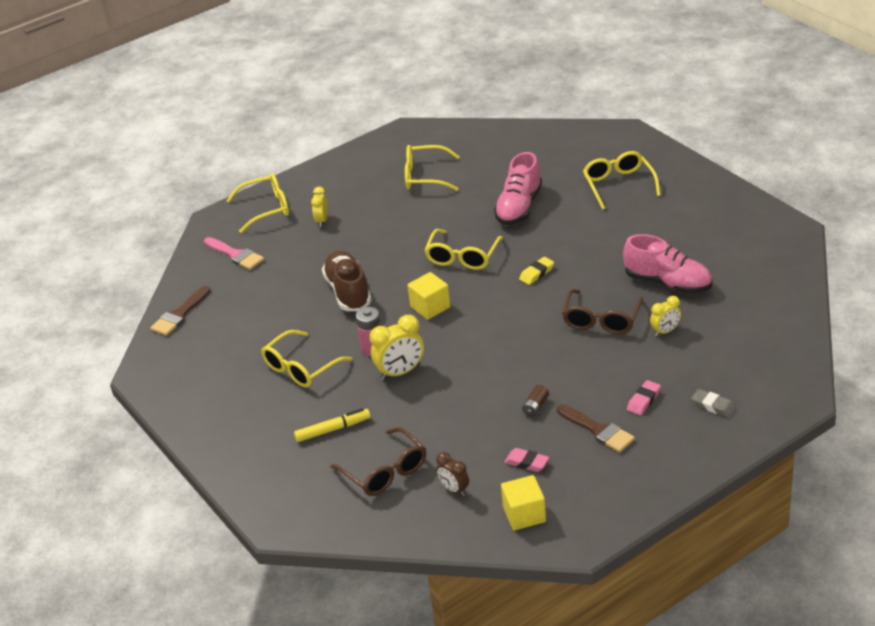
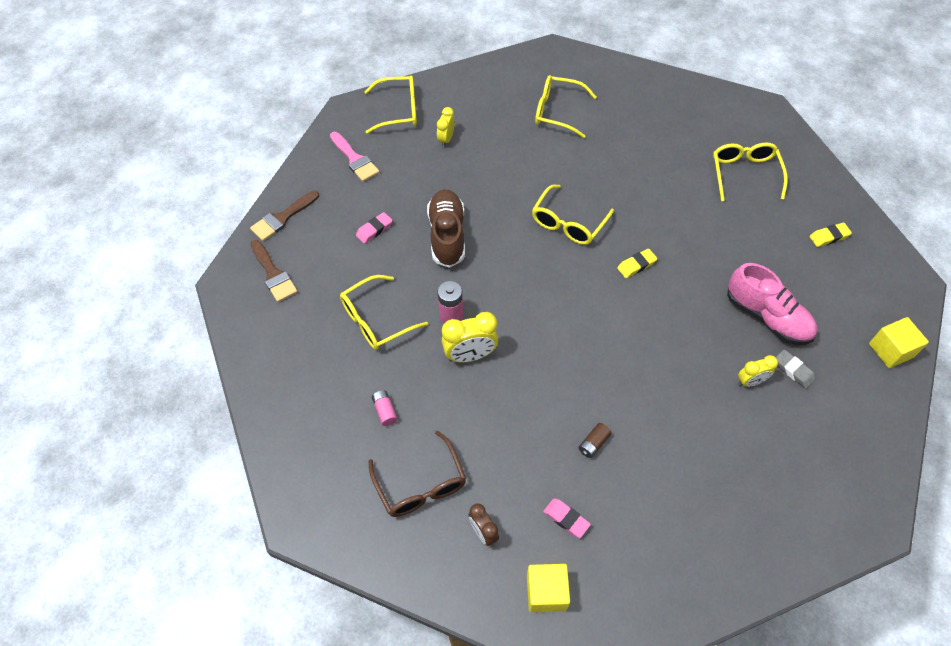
camera: 10 degrees right, 20 degrees up
yellow marker [294,408,371,442] -> pink battery [372,390,397,426]
yellow cube [407,272,450,320] -> yellow cube moved to [869,317,929,368]
pink shoe [494,152,542,225] -> none
brown brush [557,404,635,452] -> brown brush moved to [251,240,298,302]
brown glasses [562,289,643,334] -> none
pink eraser [627,380,661,415] -> pink eraser moved to [356,212,392,244]
grey eraser [691,389,736,417] -> grey eraser moved to [776,349,816,389]
none -> yellow eraser [810,223,852,247]

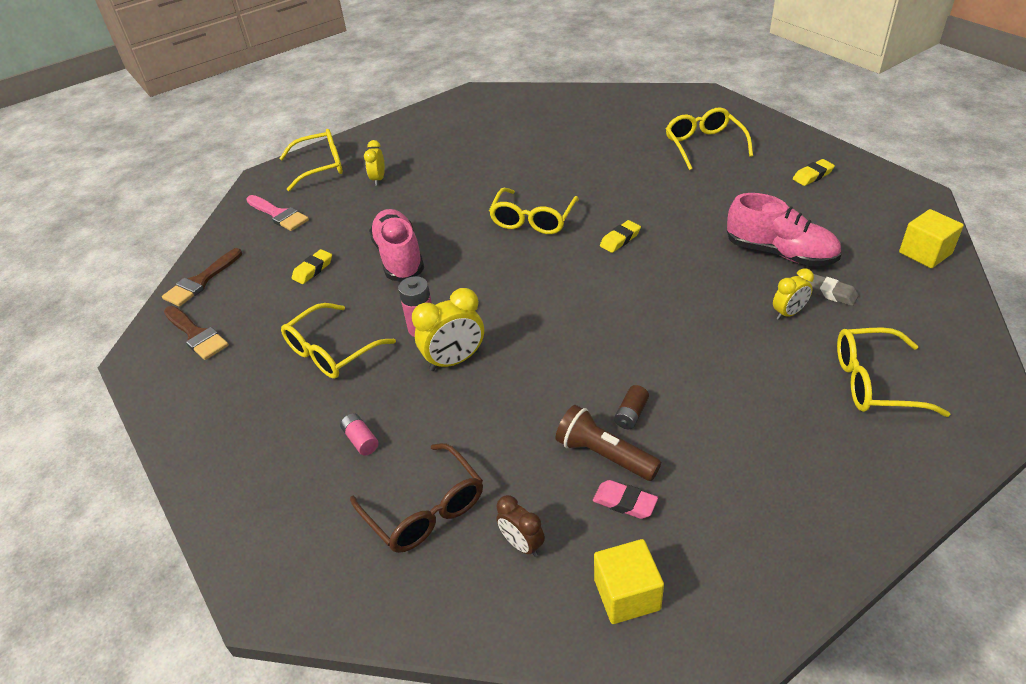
camera: 10 degrees left, 15 degrees down
pink eraser [356,212,392,244] -> yellow eraser [292,249,332,284]
brown shoe [427,189,465,268] -> pink shoe [369,209,424,281]
yellow glasses [535,75,596,138] -> yellow glasses moved to [837,327,950,417]
none -> brown flashlight [556,405,661,481]

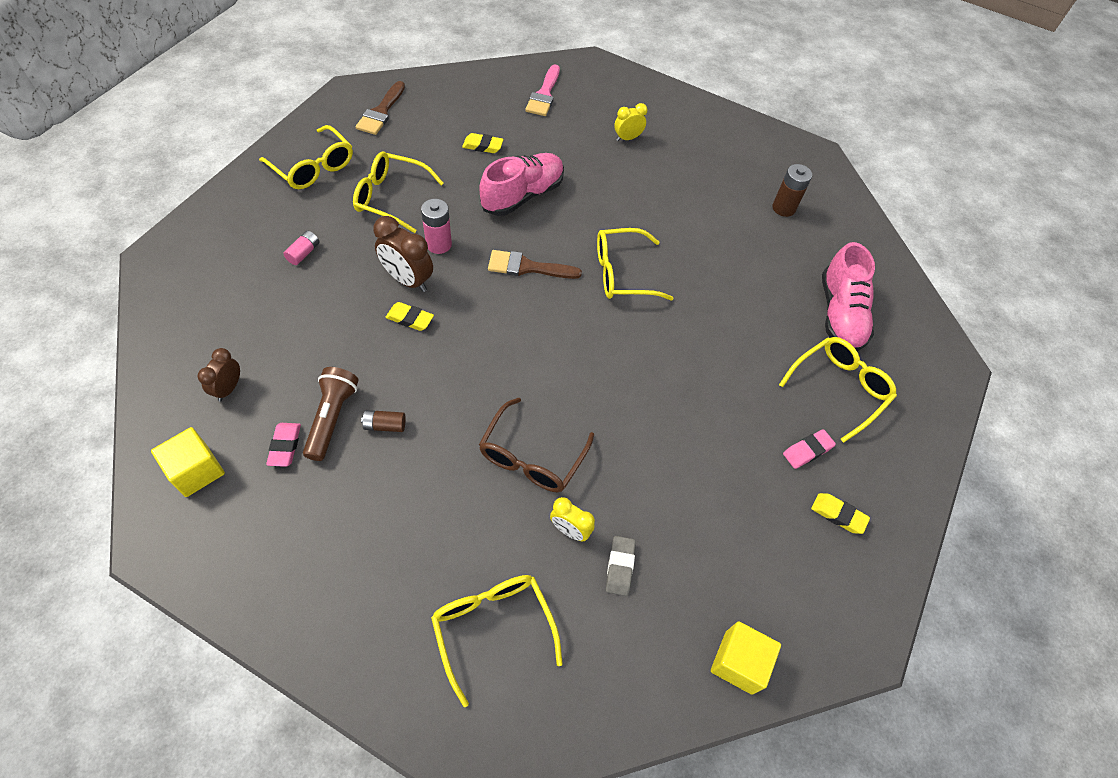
camera: 55 degrees right, 15 degrees up
brown brush [162,248,242,307] -> brown brush moved to [488,250,582,279]
yellow glasses [279,129,343,191] -> yellow glasses moved to [259,125,353,189]
brown glasses [350,443,483,553] -> brown glasses moved to [479,398,594,492]
yellow clock [412,288,484,371] -> brown clock [373,216,433,292]
yellow eraser [600,220,641,253] -> yellow eraser moved to [385,302,434,331]
pink shoe [727,193,841,266] -> pink shoe moved to [822,242,875,351]
none -> brown battery [772,164,812,217]
none -> pink eraser [783,429,836,469]

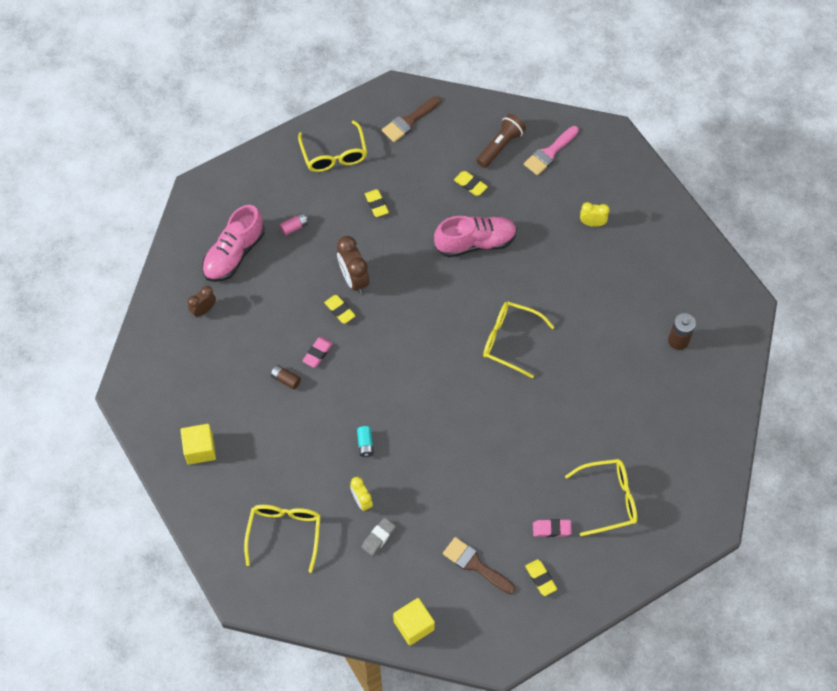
camera: 35 degrees right, 5 degrees up
yellow cube [151,427,225,497] -> yellow cube moved to [180,424,216,465]
pink eraser [266,423,301,467] -> pink eraser moved to [303,337,333,368]
brown flashlight [303,367,359,461] -> brown flashlight moved to [476,114,526,168]
yellow glasses [353,152,444,233] -> yellow eraser [365,189,389,217]
pink battery [421,199,452,254] -> none
brown glasses [479,398,594,492] -> turquoise battery [357,426,374,457]
brown brush [488,250,582,279] -> brown brush moved to [443,537,515,594]
pink shoe [822,242,875,351] -> pink shoe moved to [202,205,265,282]

